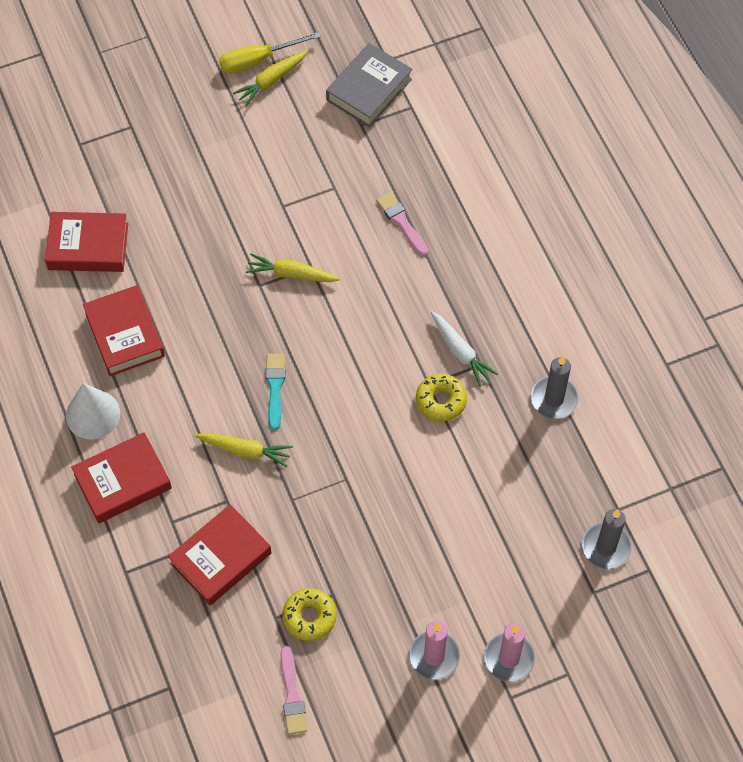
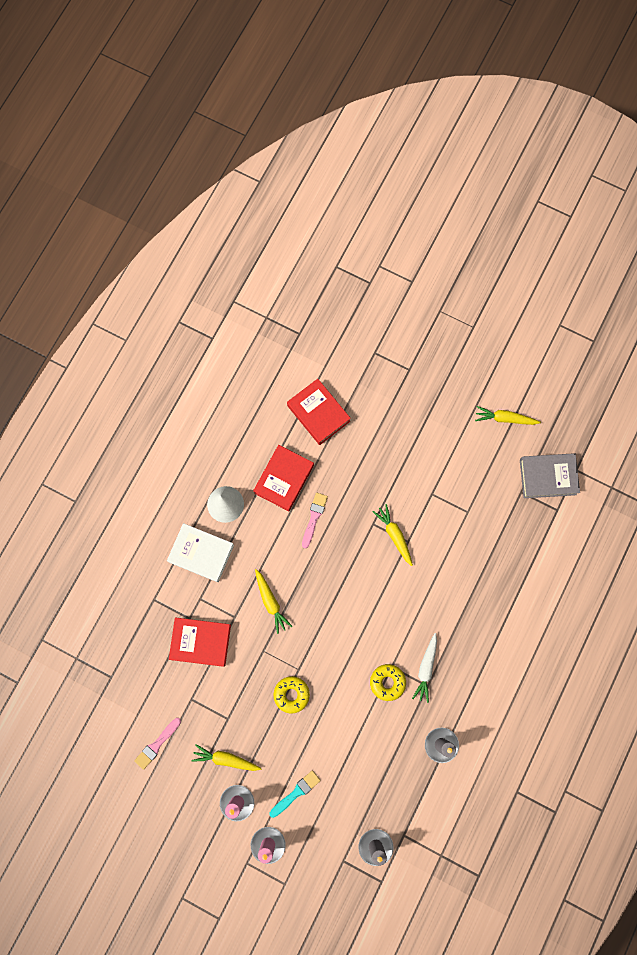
camera: 50 degrees right, 15 degrees up
red book [71,432,172,523] -> white book [167,523,234,582]
yellow screwdriver [219,32,321,73] -> none
turquoise brush [266,354,285,430] -> turquoise brush moved to [270,770,321,818]
yellow donut [283,588,337,641] -> yellow donut moved to [274,676,310,714]
pink brush [376,192,428,256] -> pink brush moved to [302,493,328,549]
none -> yellow carrot [192,744,262,771]

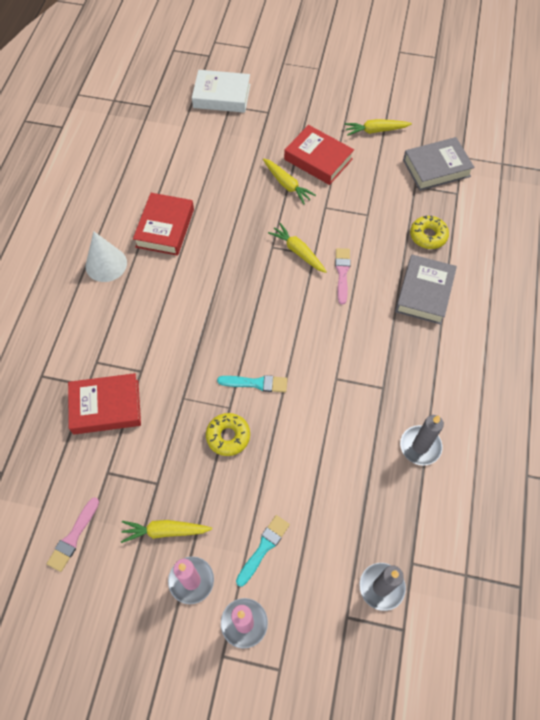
camera: 15 degrees left, 15 degrees down
white book [167,523,234,582] -> white book moved to [192,70,250,113]
yellow carrot [255,569,292,634] -> yellow carrot moved to [263,158,316,204]
red book [287,379,351,445] -> red book moved to [284,125,354,185]
pink brush [302,493,328,549] -> pink brush moved to [335,248,351,304]
yellow donut [370,664,406,701] -> yellow donut moved to [410,215,449,249]
white carrot [412,633,437,703] -> none
none -> turquoise brush [217,375,287,392]
none -> grey book [395,255,457,325]

